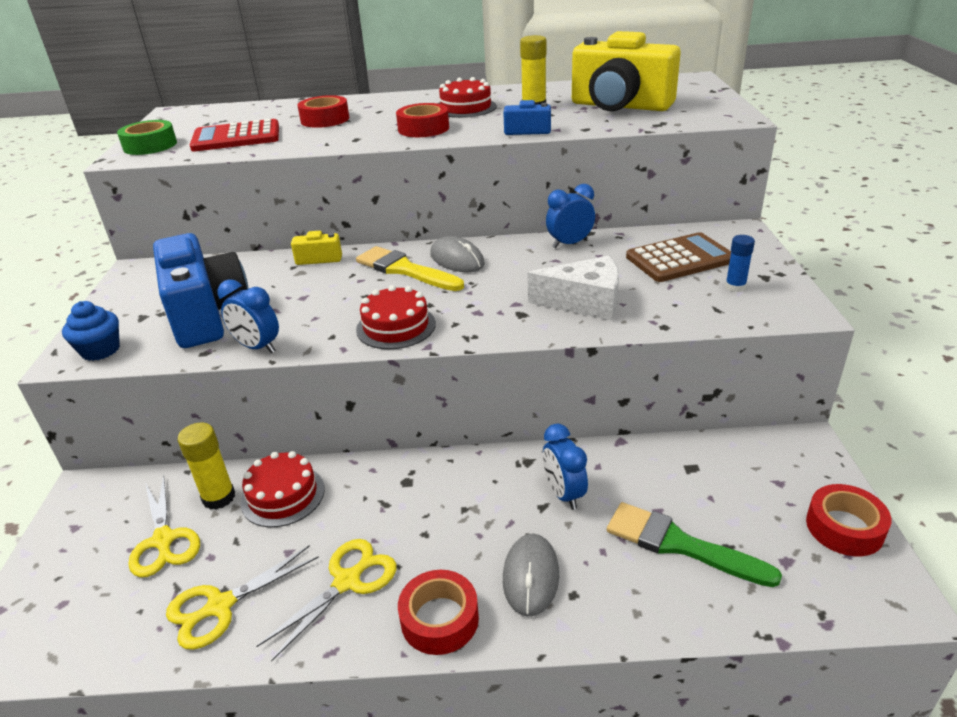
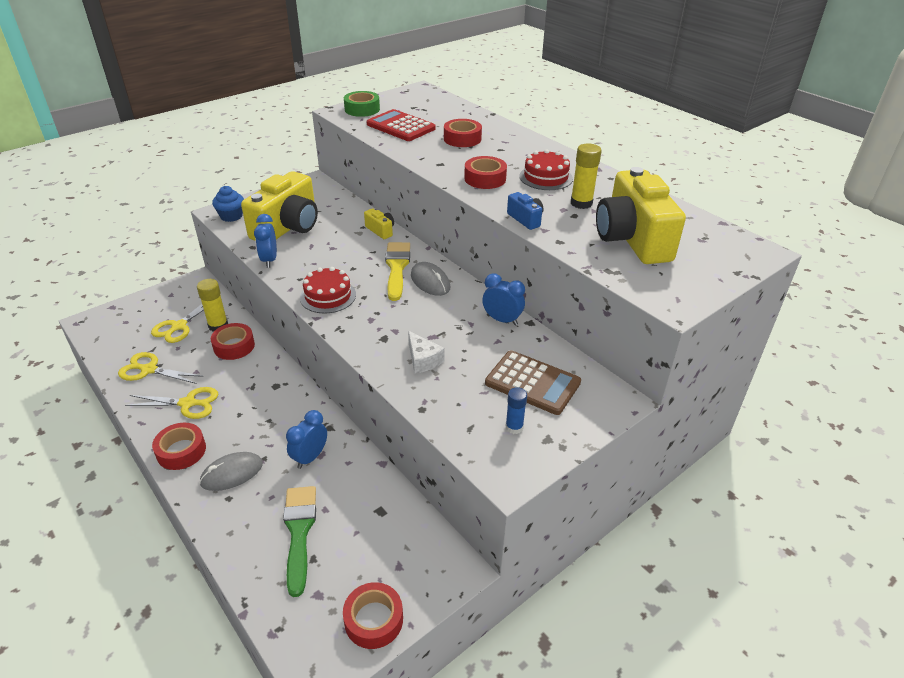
camera: 50 degrees right, 5 degrees up
blue camera [153,233,249,348] -> yellow camera [241,171,318,241]
red cake [241,451,325,527] -> red tape [211,323,255,360]
grey mouse [430,236,485,273] -> grey mouse turned 45 degrees counterclockwise [411,262,450,296]
white cheese [527,255,619,321] -> white cheese [408,331,444,373], size x0.64

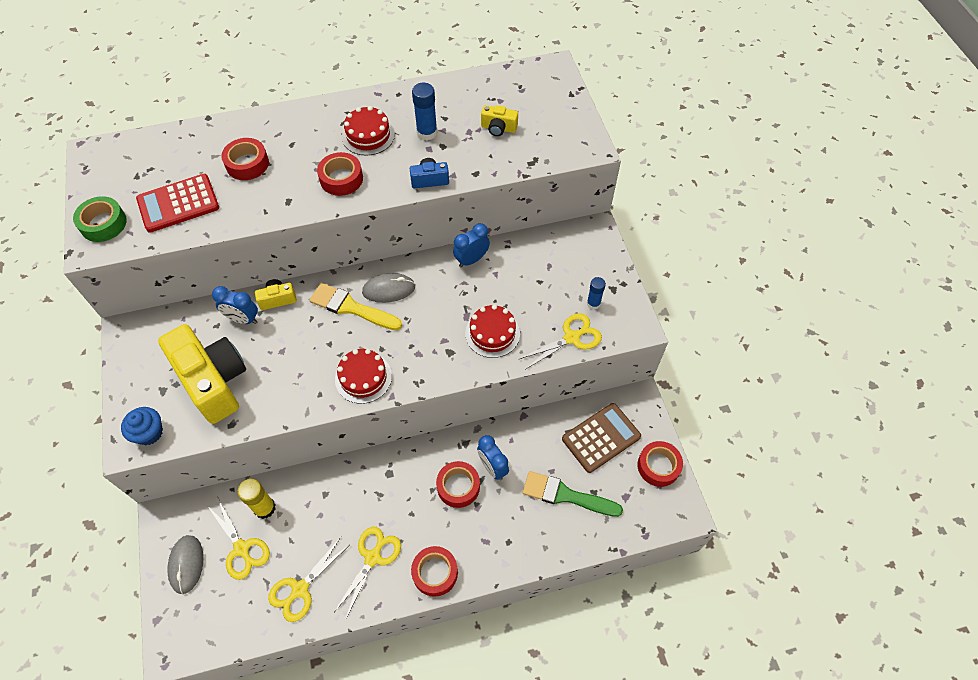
camera: 65 degrees left, 20 degrees up
grey mouse [199,452,263,491] -> grey mouse moved to [167,535,204,594]
red tape [211,323,255,360] -> red tape moved to [436,461,480,508]
blue clock [254,214,277,268] -> blue clock moved to [212,286,258,324]
white cheese [408,331,444,373] -> red cake [465,305,520,358]
brown calculator [485,350,581,415] -> brown calculator moved to [562,403,641,473]
yellow glue stick [571,143,601,209] -> blue glue stick [412,83,438,140]
yellow camera [596,167,686,264] -> yellow camera [481,105,518,136], size x0.43
none -> yellow scissors [519,313,602,369]

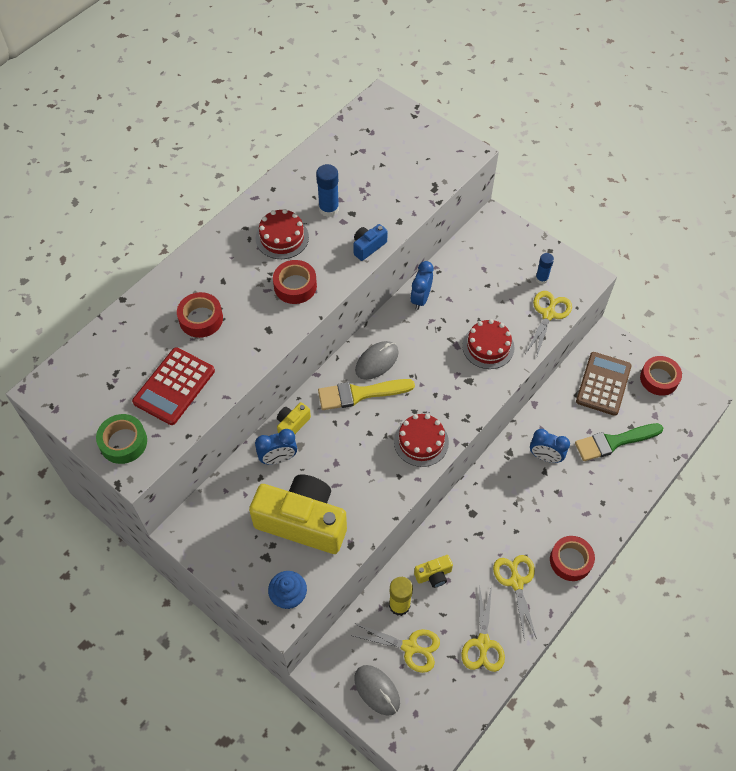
camera: 35 degrees left, 0 degrees up
red tape [436,461,480,508] -> none
yellow camera [481,105,518,136] -> yellow camera moved to [414,555,453,588]

